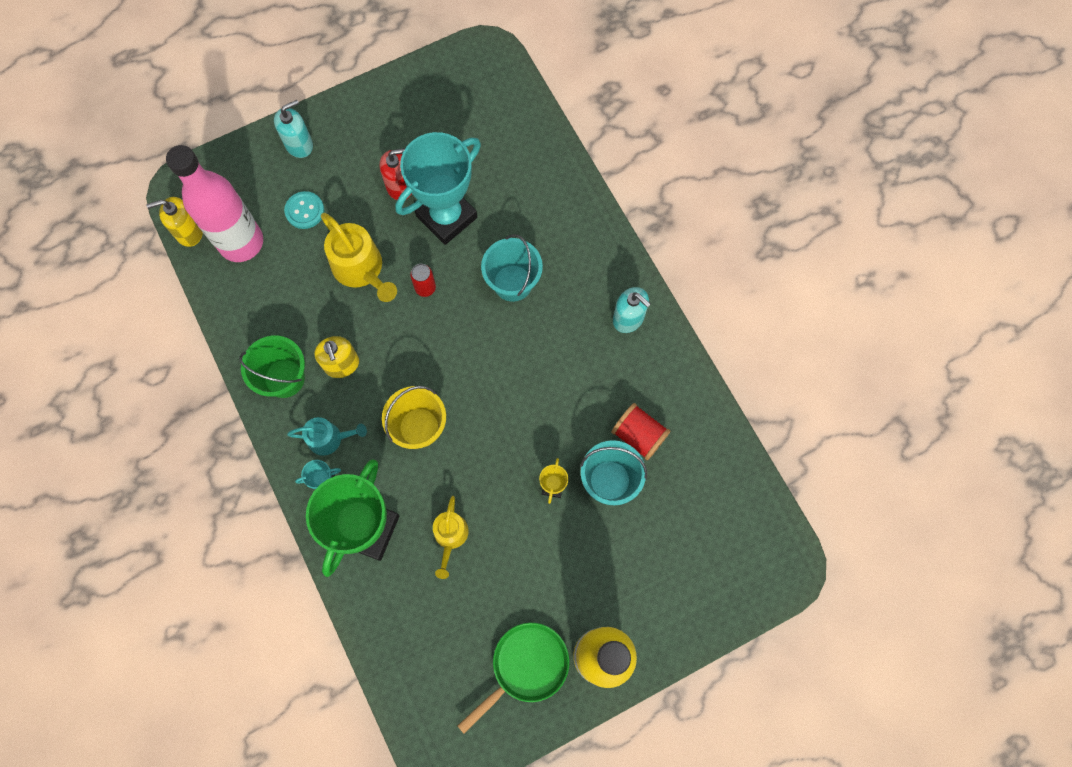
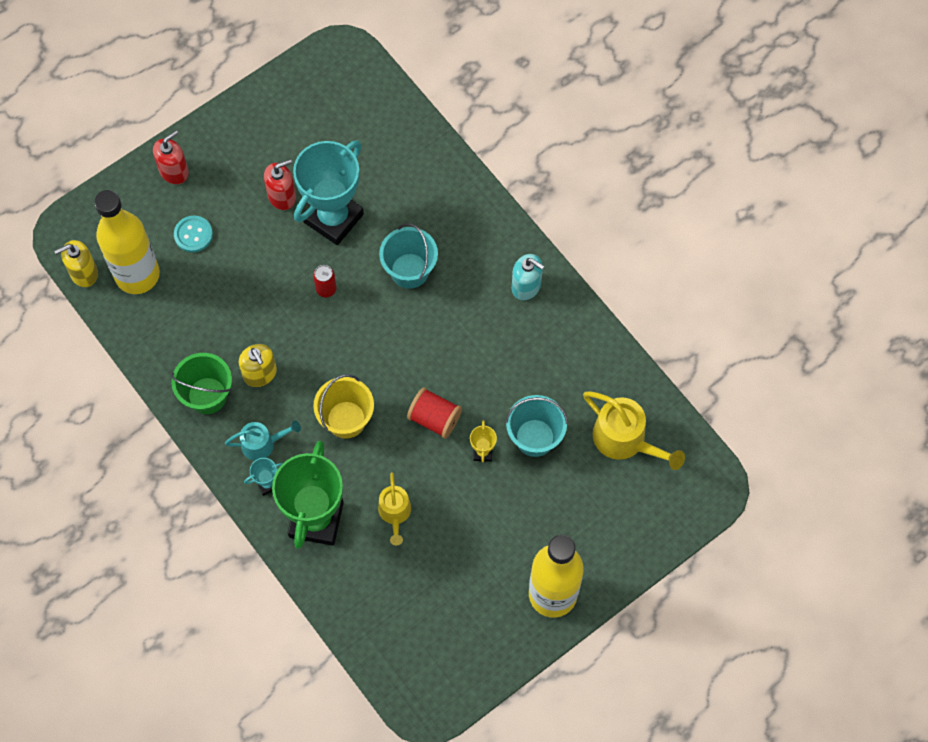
camera: 10 degrees left, 5 degrees down
pink bottle [166,145,263,262] -> yellow bottle [94,190,160,294]
turquoise soap dispenser [274,100,313,158] -> red soap dispenser [153,130,189,184]
yellow watering can [321,213,397,302] -> yellow watering can moved to [583,391,685,470]
green pan [458,623,569,733] -> none
red spool [611,403,670,460] -> red spool moved to [407,387,462,439]

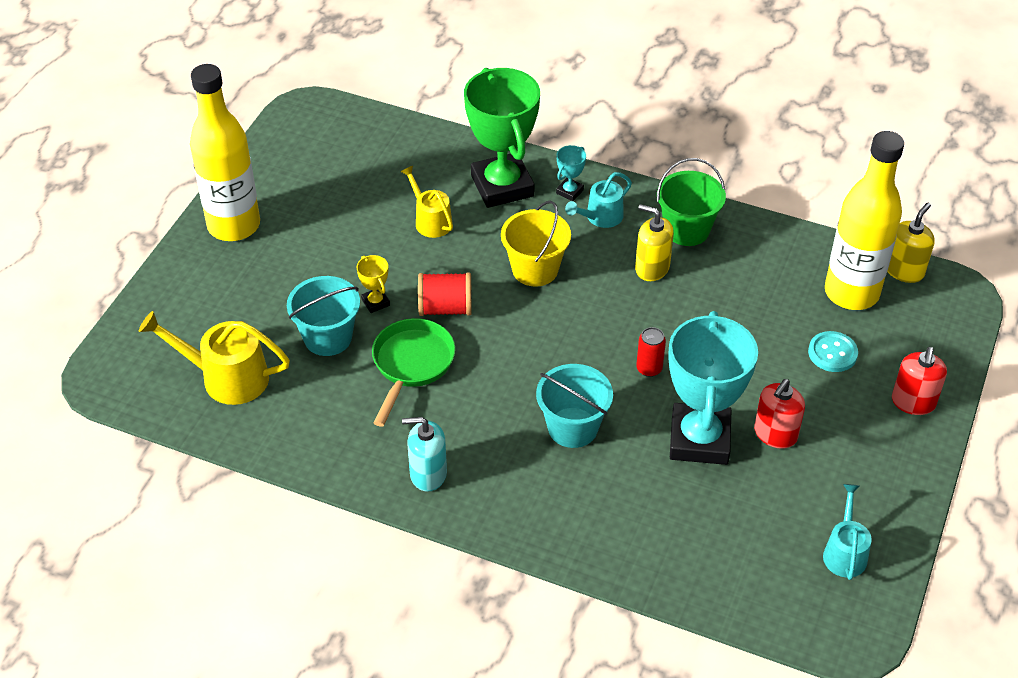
camera: 150 degrees right, 20 degrees down
none -> green pan [372,318,456,427]
none -> turquoise watering can [823,484,872,580]

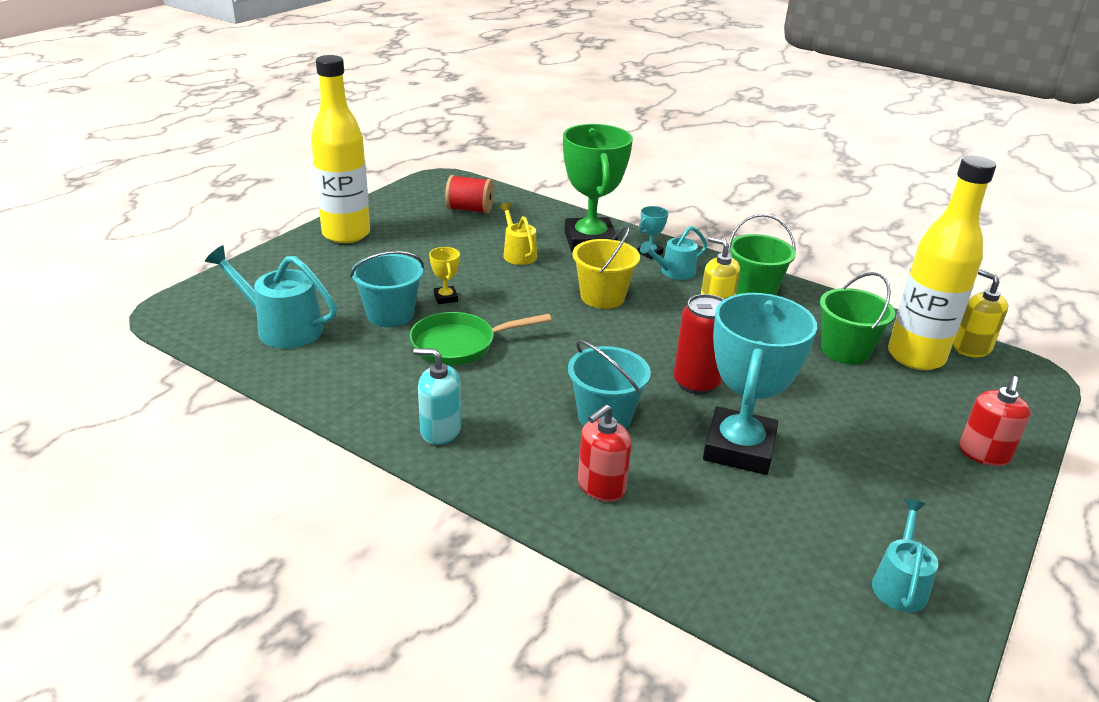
camera: 10 degrees right, 15 degrees down
yellow watering can [139,311,290,405] -> turquoise watering can [205,245,337,348]
green pan [372,318,456,427] -> green pan turned 135 degrees counterclockwise [409,312,552,366]
red spool [418,272,472,316] -> red spool moved to [445,175,494,214]
red can [636,327,666,377] -> red can [674,294,724,394], size x1.75
red soap dispenser [754,379,805,449] -> red soap dispenser moved to [578,404,631,502]
turquoise button [808,331,858,372] -> none
yellow soap dispenser [887,202,935,283] -> yellow soap dispenser turned 75 degrees counterclockwise [953,269,1008,357]
none -> green bucket [820,272,895,365]

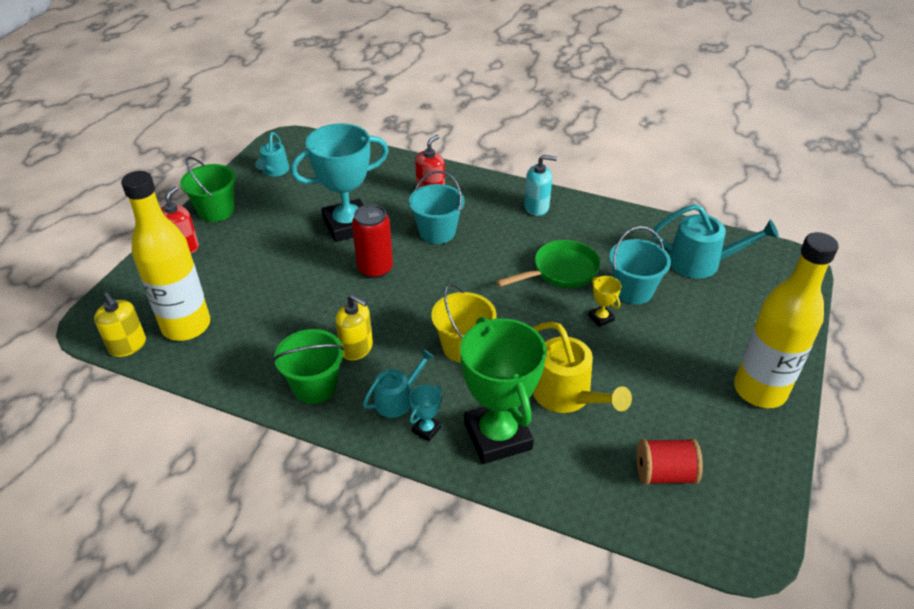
camera: 170 degrees right, 10 degrees up
yellow watering can [499,203,537,265] -> yellow watering can [533,322,632,413], size x1.60
turquoise trophy [703,293,817,475] -> turquoise trophy turned 60 degrees clockwise [291,123,389,242]
green bucket [820,272,895,365] -> green bucket moved to [180,157,236,222]

